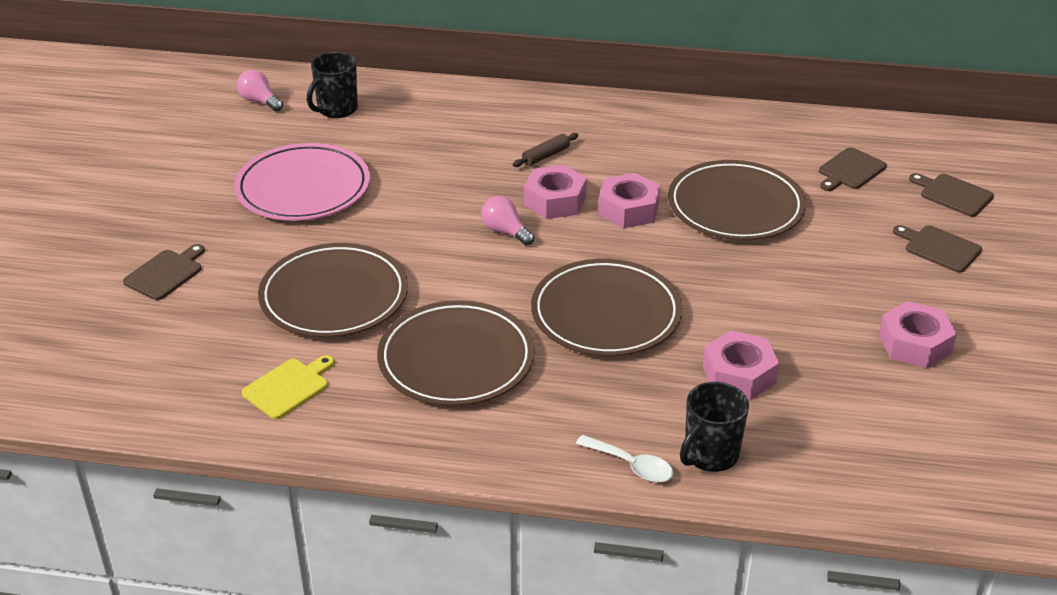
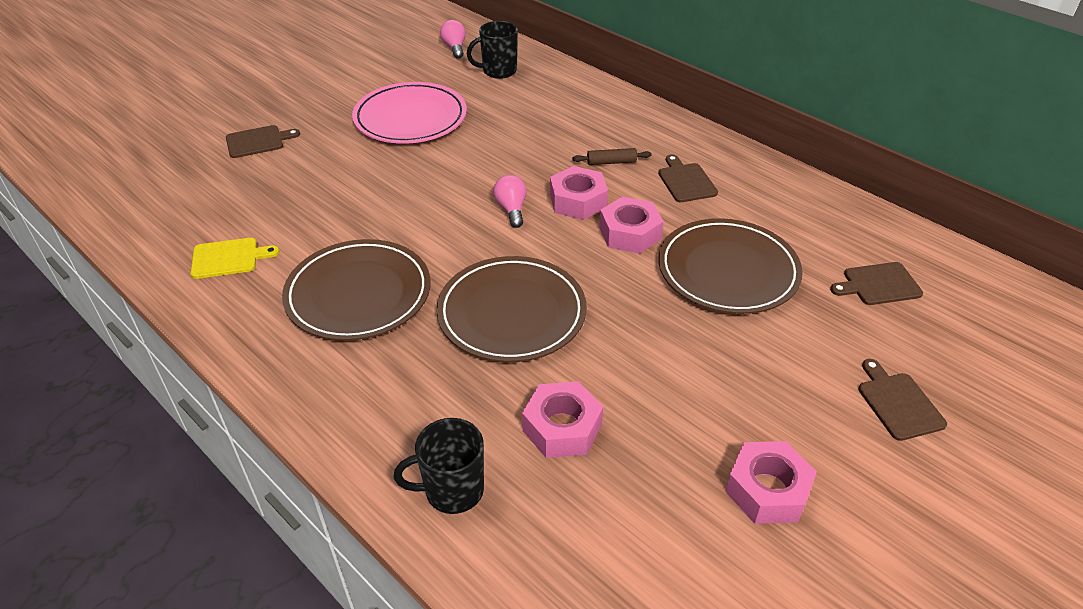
camera: 35 degrees right, 5 degrees up
brown plate [258,243,408,338] -> none
white spoon [576,435,674,482] -> none
brown cutting board [909,173,994,217] -> brown cutting board moved to [658,154,718,202]

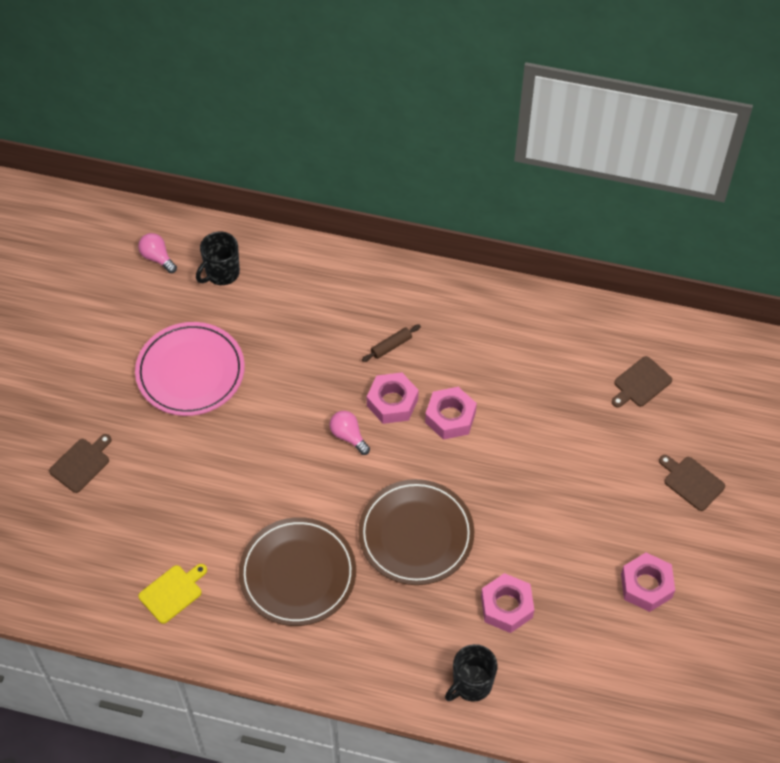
camera: 30 degrees left, 15 degrees up
brown cutting board [658,154,718,202] -> none
brown plate [658,218,803,314] -> none

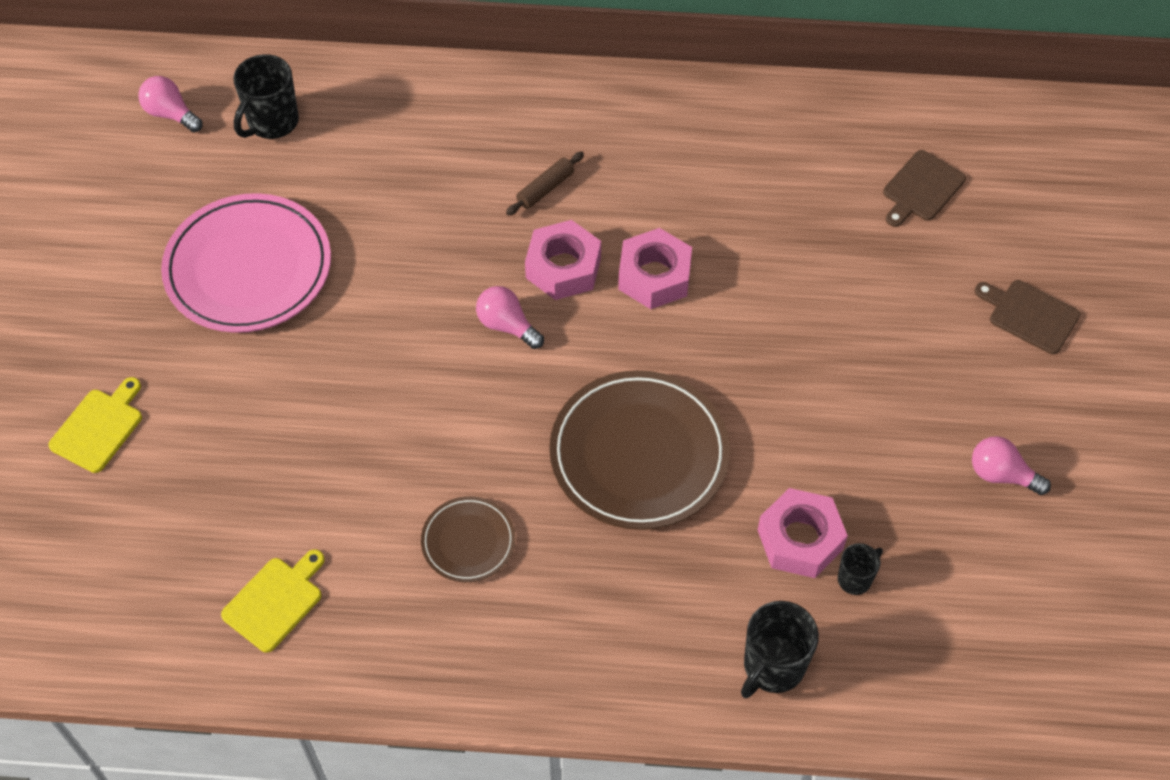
camera: 10 degrees left, 0 degrees up
brown cutting board [49,434,112,493] -> yellow cutting board [48,377,142,473]
brown plate [239,517,356,626] -> brown plate [421,496,515,582], size x0.51
pink nut [621,553,675,612] -> pink light bulb [972,436,1051,495]
none -> black mug [838,543,883,595]

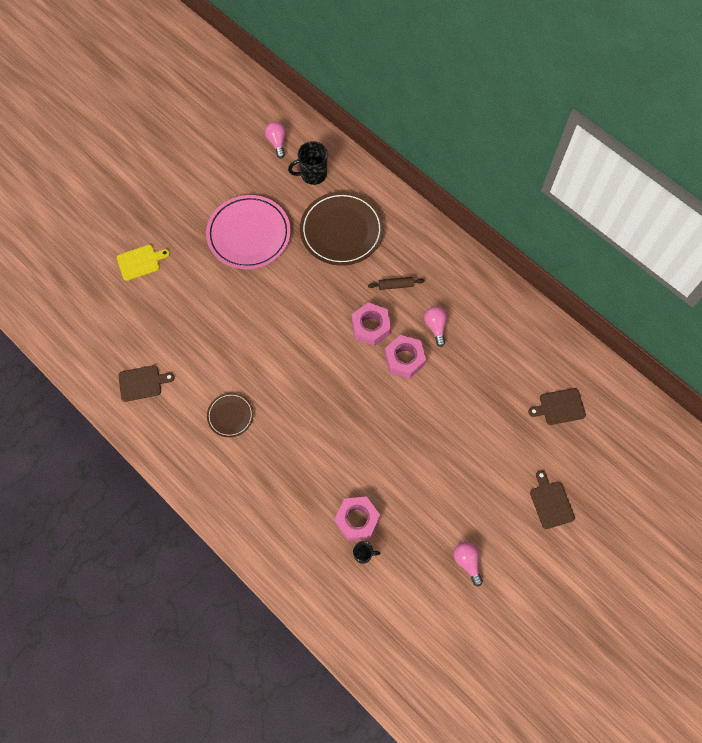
camera: 40 degrees right, 10 degrees up
yellow cutting board [221,549,325,653] -> brown cutting board [118,365,175,402]
pink light bulb [476,286,544,349] -> pink light bulb moved to [424,306,447,347]
brown plate [549,370,730,530] -> brown plate moved to [300,192,384,266]
black mug [741,601,819,698] -> none

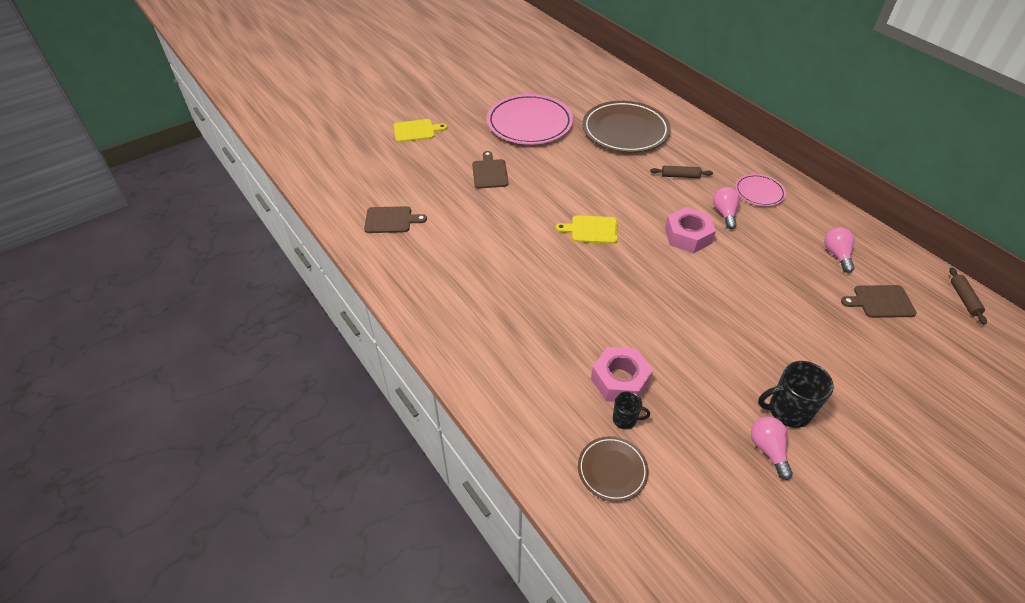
camera: 10 degrees right, 20 degrees down
brown plate [207,393,254,437] -> brown plate moved to [578,436,649,502]
pink light bulb [265,122,286,158] -> pink light bulb moved to [824,227,855,273]
black mug [288,141,328,185] -> black mug moved to [758,361,834,428]
pink nut [352,302,391,346] -> none
brown cutting board [530,470,575,529] -> brown cutting board moved to [472,151,509,189]
none -> yellow cutting board [555,215,618,244]
none -> pink plate [735,174,786,206]
none -> brown rolling pin [949,268,987,325]

